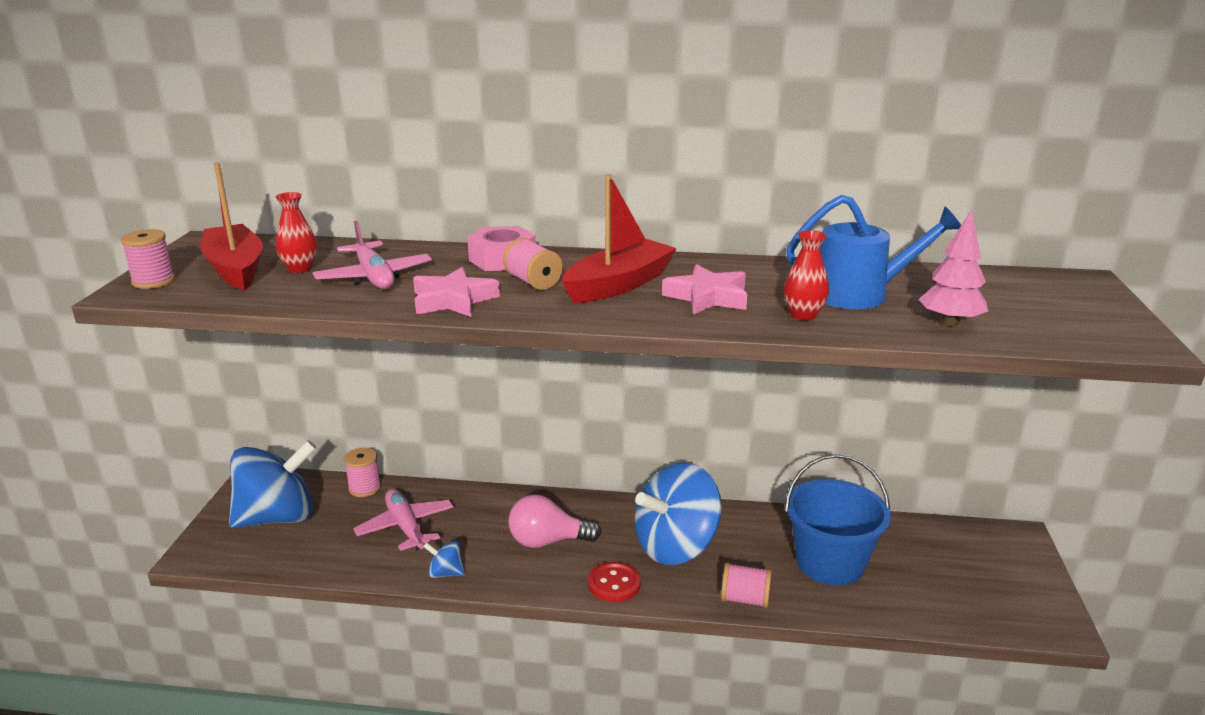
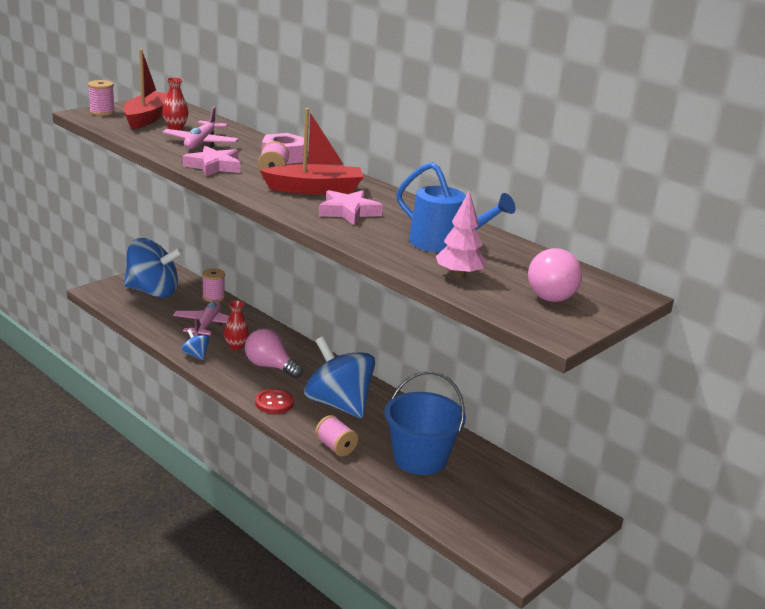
camera: 35 degrees right, 0 degrees up
blue spinning top [635,462,722,565] -> blue spinning top turned 45 degrees clockwise [304,336,375,418]
red vase [784,230,829,320] -> red vase moved to [224,300,249,350]
none -> pink light bulb [528,248,582,302]

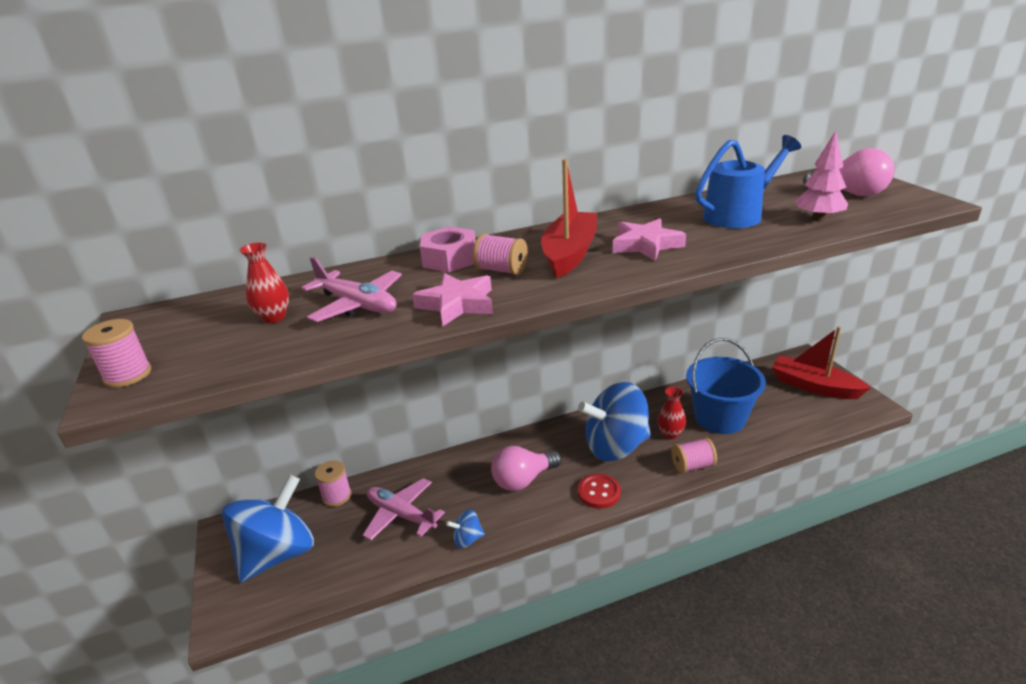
camera: 60 degrees left, 5 degrees up
red boat [123,49,168,129] -> red boat moved to [772,327,871,399]
red vase [224,300,249,350] -> red vase moved to [658,387,686,439]

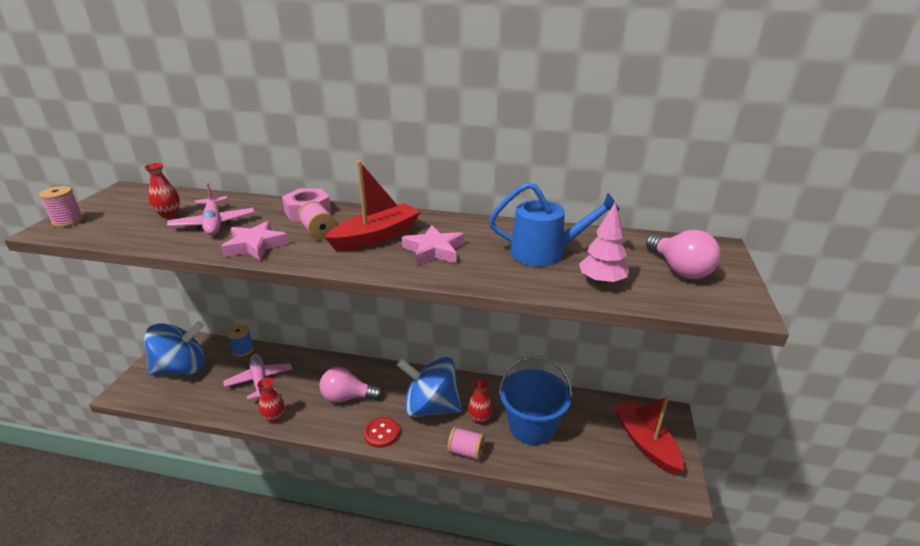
camera: 30 degrees right, 0 degrees up
pink spool [314,461,351,507] -> blue spool [227,324,254,357]
blue spinning top [446,510,485,548] -> red vase [257,378,285,423]

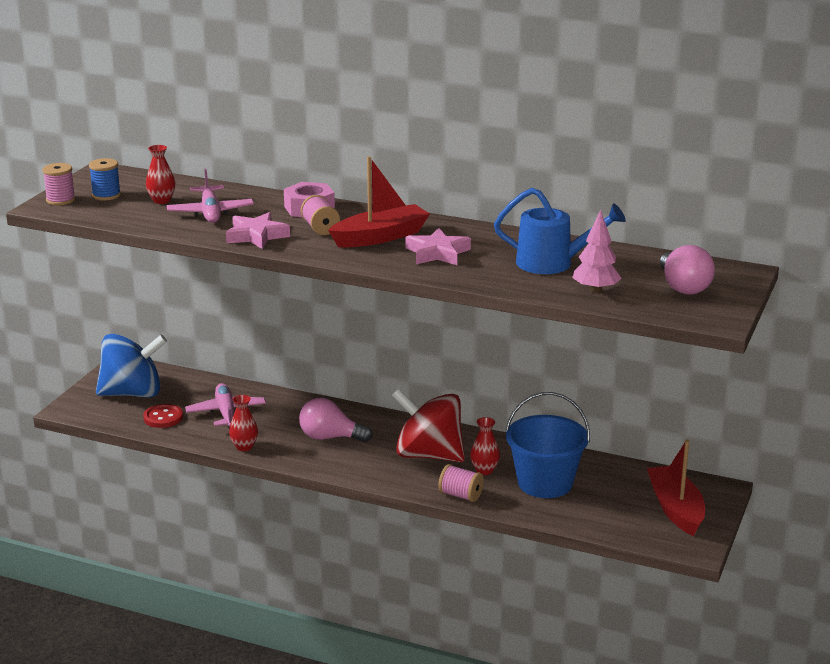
camera: 10 degrees right, 5 degrees down
blue spool [227,324,254,357] -> blue spool moved to [89,158,121,201]
red button [364,417,400,448] -> red button moved to [143,404,183,428]
blue spinning top [397,357,462,417] -> red spinning top [392,389,465,462]

